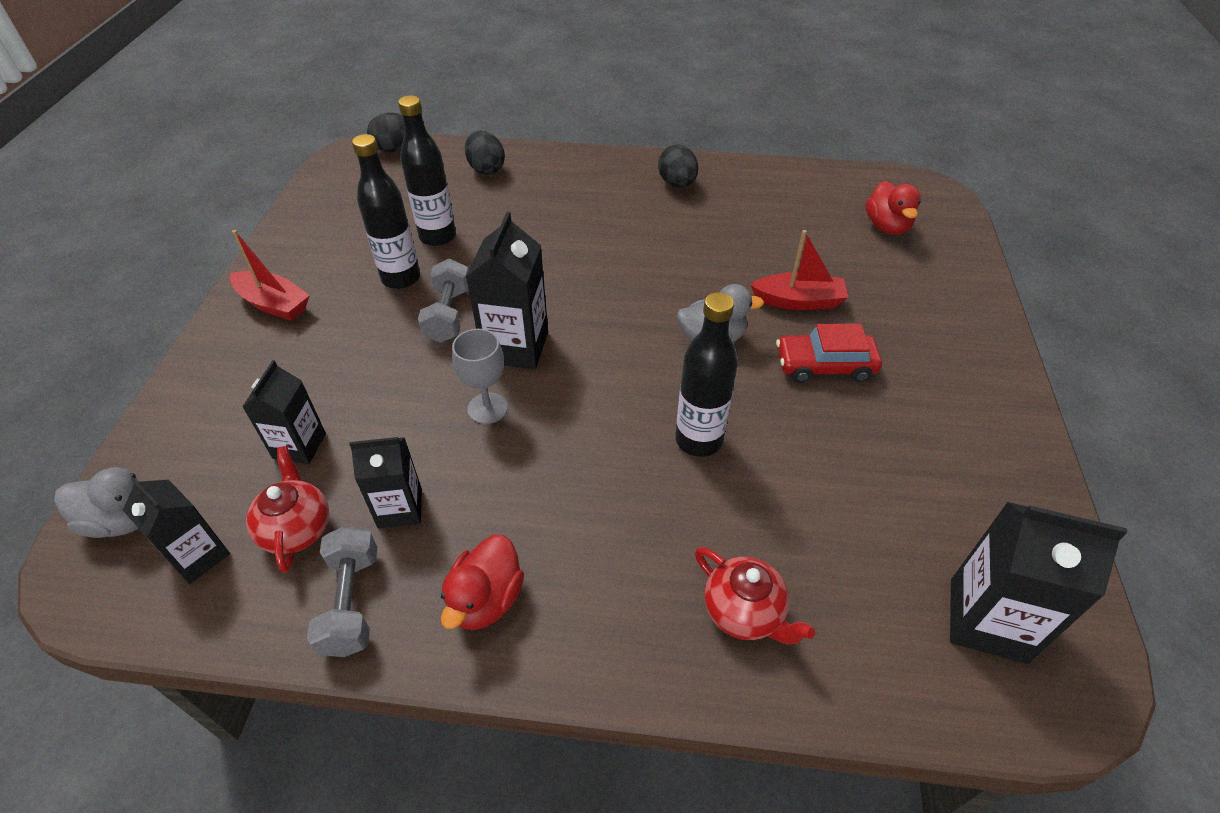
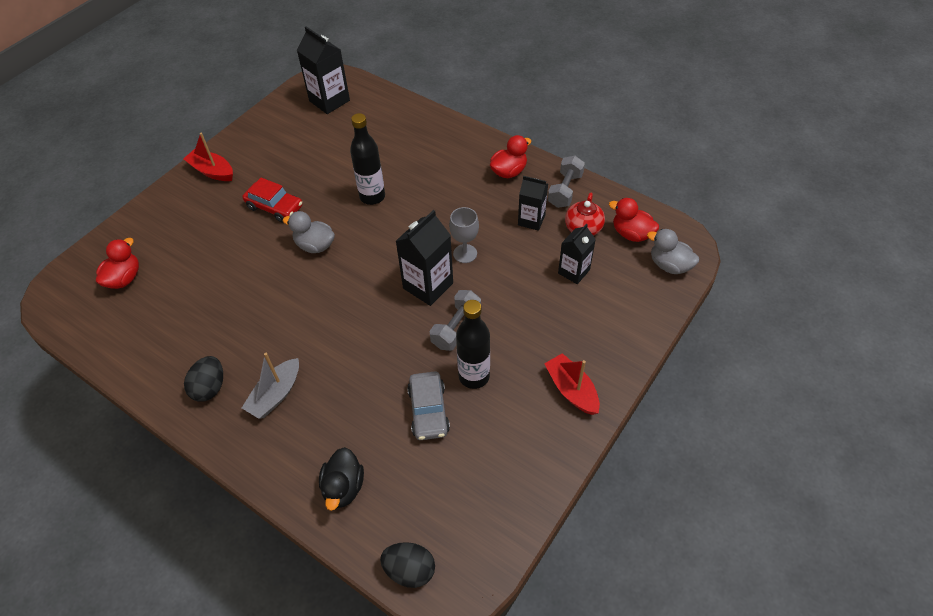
camera: 150 degrees left, 5 degrees up
black carton [123,477,230,584] -> red duck [609,198,659,242]
black bottle [398,95,456,246] -> grey car [407,371,450,440]
black egg [465,131,505,175] -> black duck [319,447,364,511]
red teapot [695,547,815,645] -> none
red boat [750,230,848,310] -> red boat moved to [183,133,233,181]
none -> grey boat [242,353,299,419]

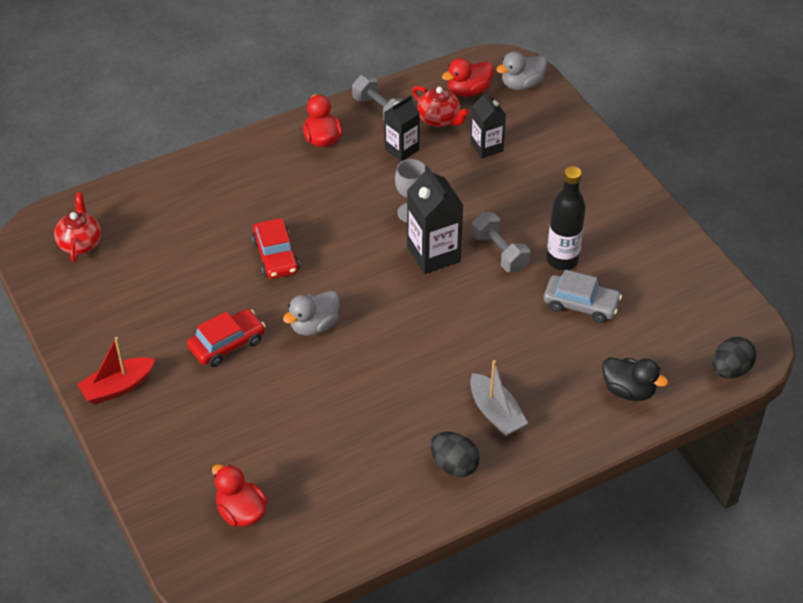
camera: 65 degrees left, 5 degrees down
black carton [297,27,350,114] -> red teapot [54,192,101,262]
black bottle [350,113,385,205] -> red car [252,218,300,279]
red boat [544,353,600,415] -> none

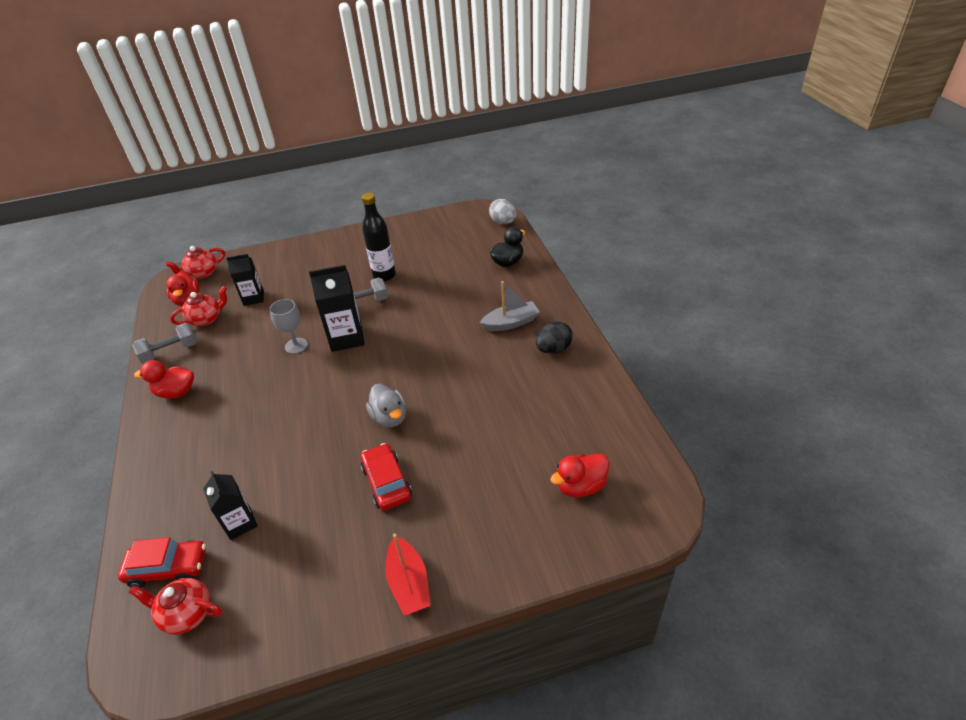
camera: 75 degrees left, 5 degrees down
red car [252,218,300,279] -> red car moved to [118,537,206,588]
black carton [384,95,420,161] -> black carton moved to [203,471,258,540]
grey duck [496,51,547,90] -> red teapot [166,246,225,278]
grey car [544,270,622,323] -> none
black egg [713,337,756,378] -> grey egg [489,199,516,224]

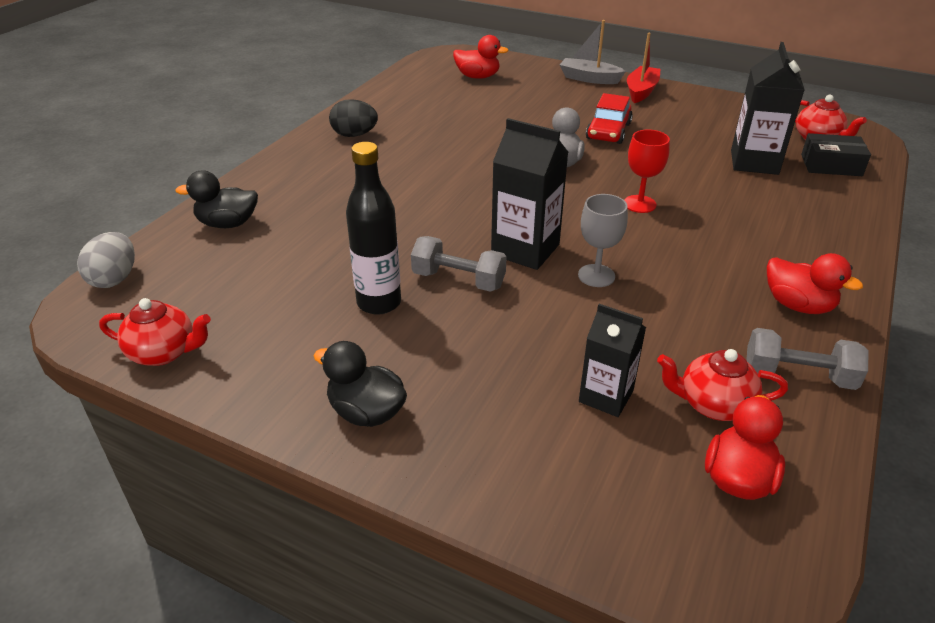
camera: 140 degrees left, 5 degrees down
red car [118,537,206,588] -> black box [801,133,871,176]
red teapot [166,246,225,278] -> red teapot moved to [99,298,211,366]
black carton [203,471,258,540] -> black carton [731,42,805,175], size x1.54
grey boat [480,281,540,331] -> grey boat moved to [559,20,626,84]
none -> black duck [314,341,407,427]
none -> red goblet [624,130,670,213]

